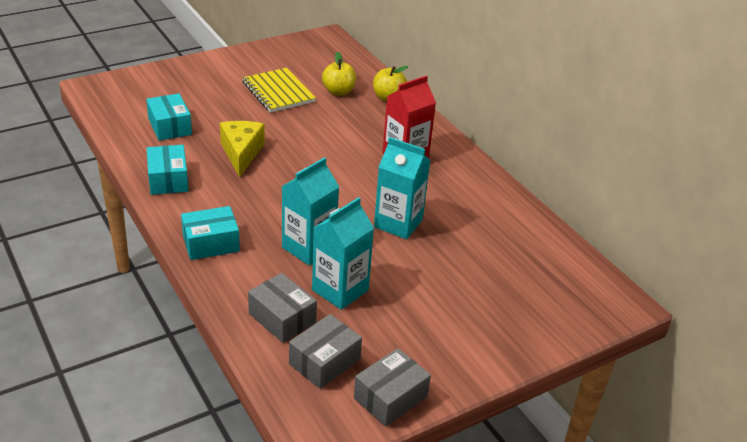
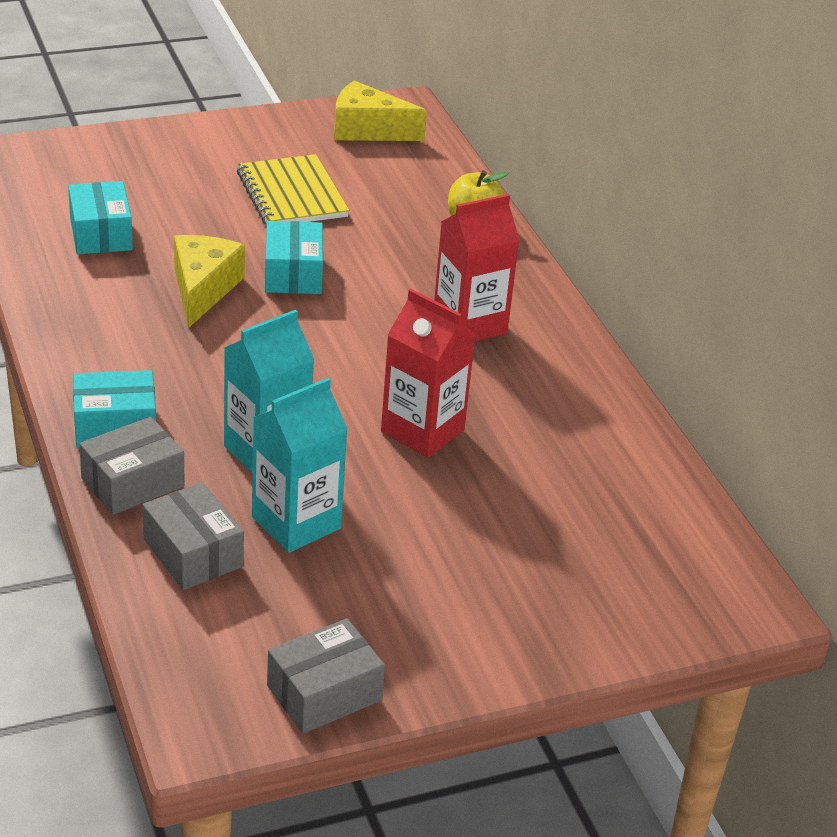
camera: 10 degrees right, 0 degrees up
turquoise box [147,145,189,195] -> turquoise box moved to [265,221,323,294]
grey box [289,314,362,389] -> grey box moved to [79,416,185,515]
yellow apple [322,52,356,96] -> none
turquoise carton [374,137,430,239] -> red carton [381,289,476,458]
none -> yellow cheese [334,80,427,141]

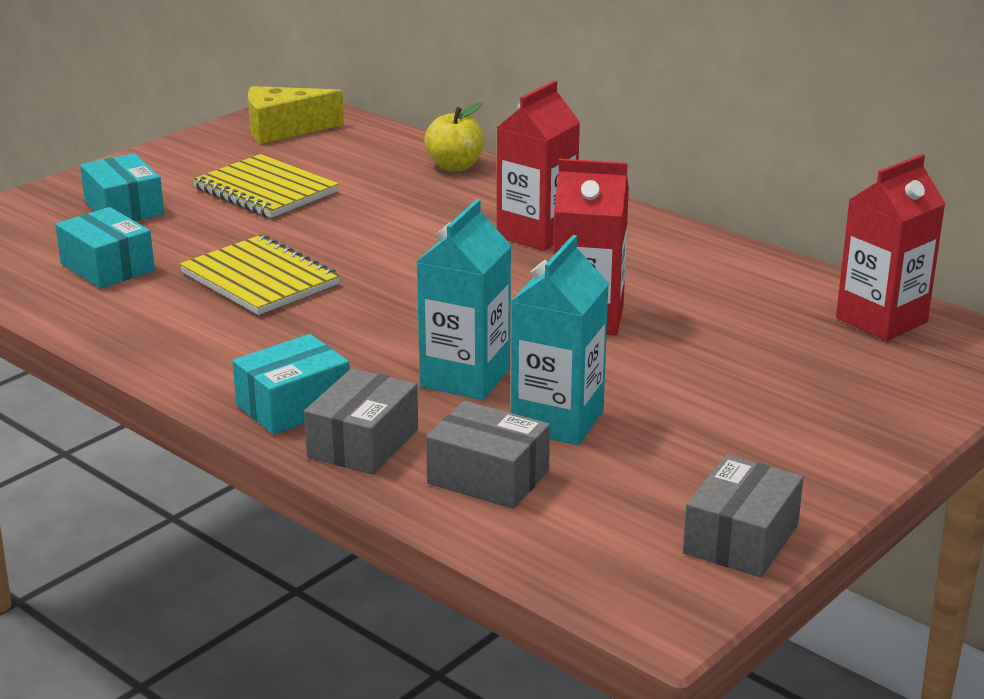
camera: 25 degrees left, 10 degrees down
yellow cheese [174,235,245,328] -> yellow notebook [180,235,340,315]
turquoise box [265,221,323,294] -> turquoise box moved to [80,153,164,221]
none -> red carton [836,154,946,341]

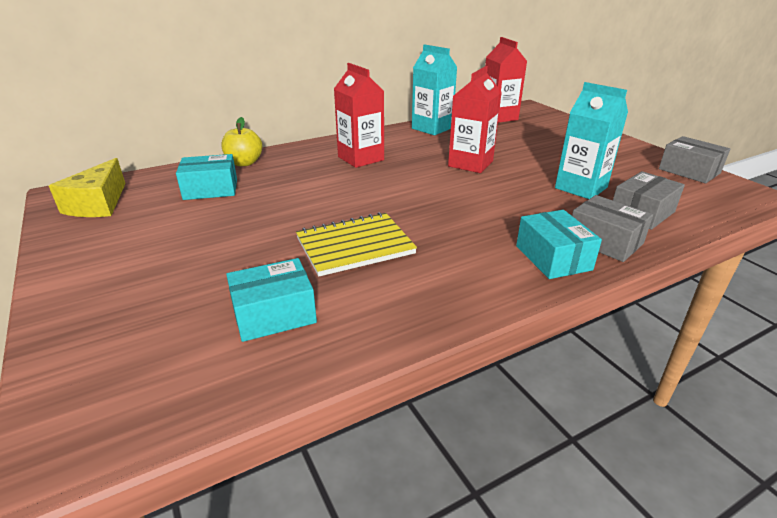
camera: 70 degrees left, 5 degrees up
turquoise box [80,153,164,221] -> turquoise box moved to [176,154,237,200]
yellow notebook [193,154,339,218] -> none
turquoise carton [417,199,511,400] -> turquoise carton moved to [412,44,457,135]

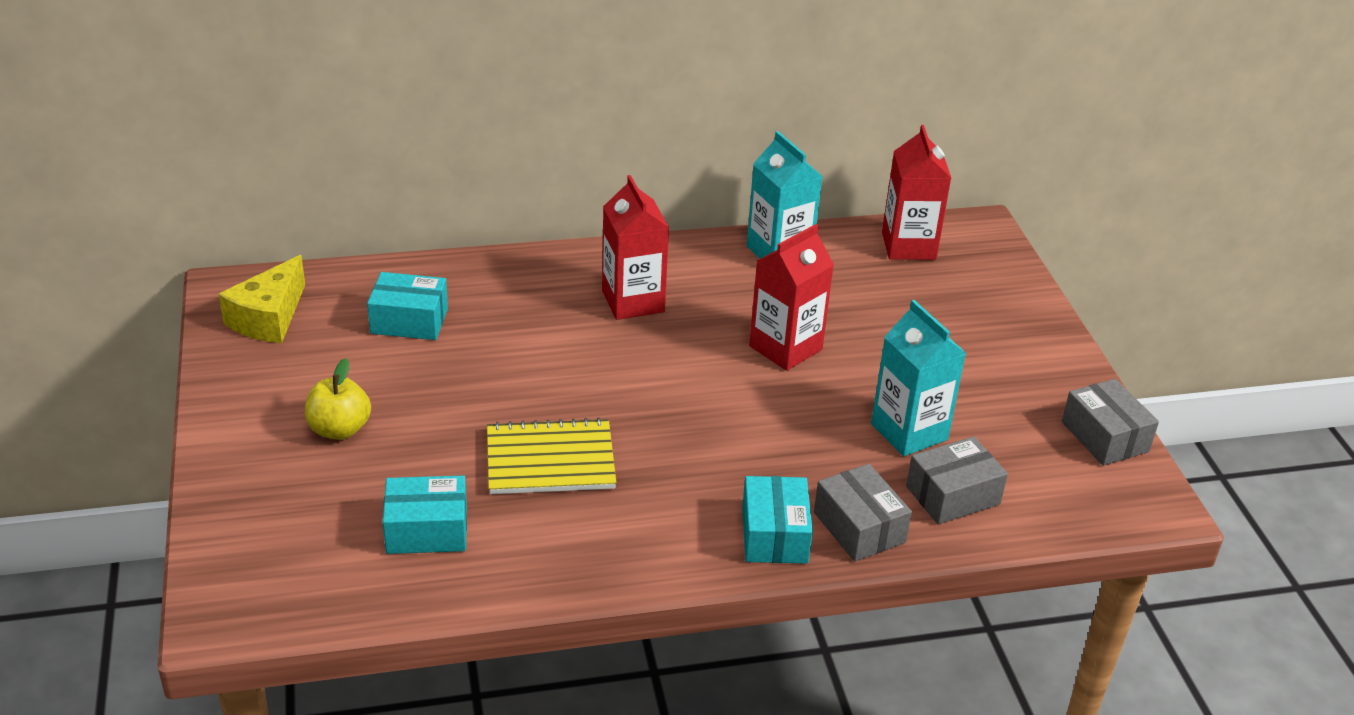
camera: 15 degrees right, 5 degrees up
yellow apple [221,117,262,166] -> yellow apple moved to [305,358,371,440]

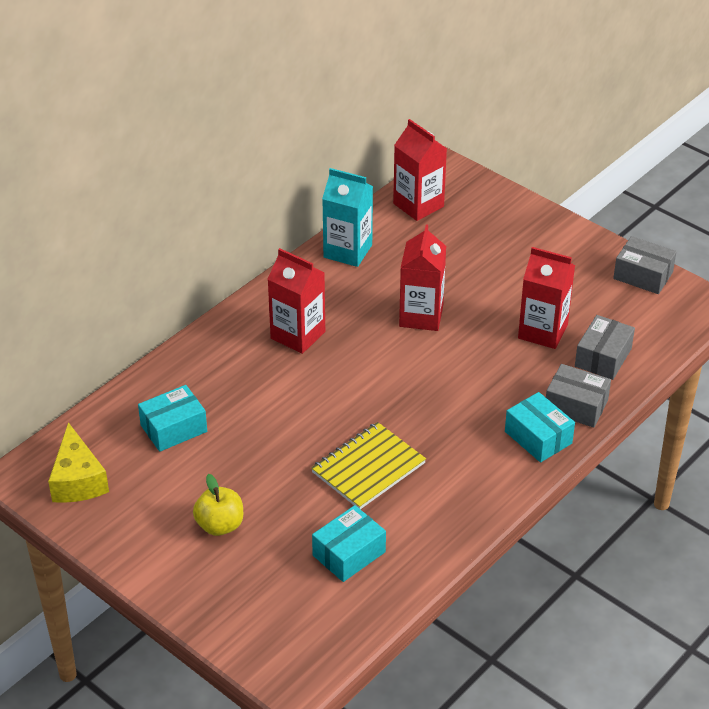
camera: 35 degrees left, 5 degrees up
turquoise carton [871,300,966,456] -> red carton [518,247,575,349]

